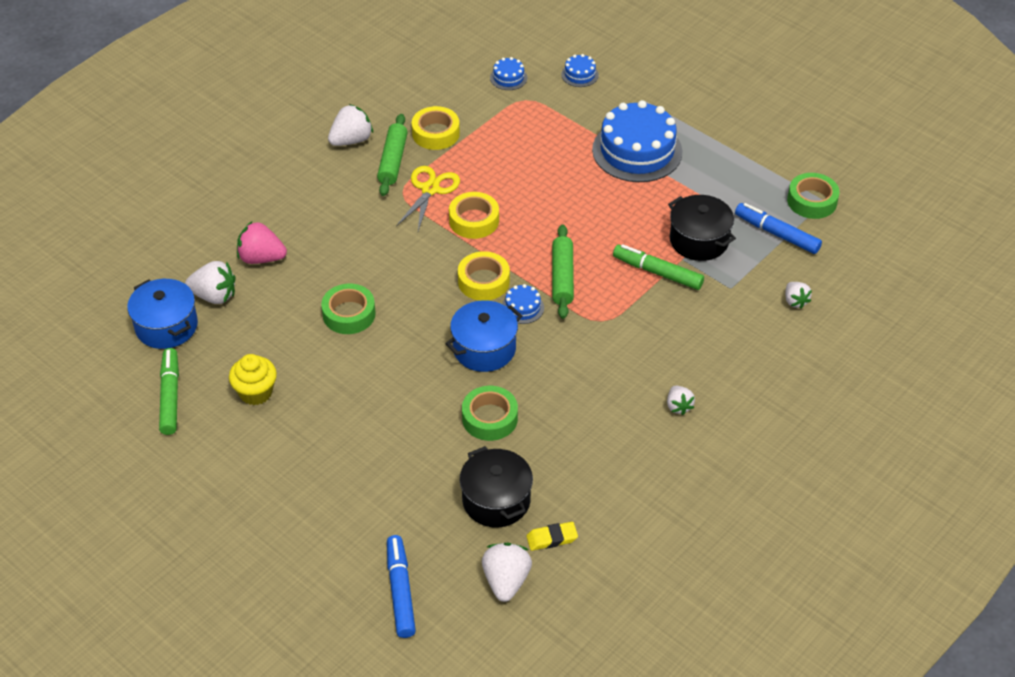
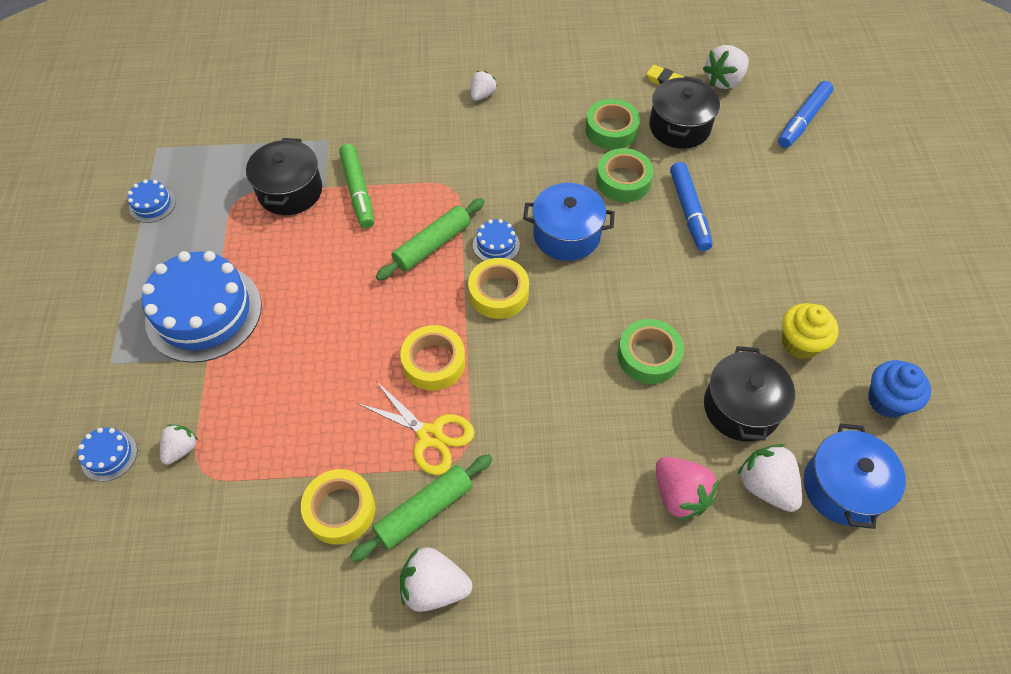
camera: 135 degrees left, 10 degrees up
green marker [159,348,179,435] -> blue cupcake [868,360,931,418]
yellow scissors [396,166,460,231] -> yellow scissors turned 120 degrees counterclockwise [357,381,474,475]
blue cake [490,57,527,90] -> blue cake moved to [127,179,176,223]
blue marker [735,203,822,254] -> blue marker moved to [670,162,713,251]
white strawberry [785,282,812,309] -> white strawberry moved to [160,424,198,465]
green tape [787,173,840,219] -> green tape moved to [585,99,640,150]
none -> black pot [704,346,795,441]

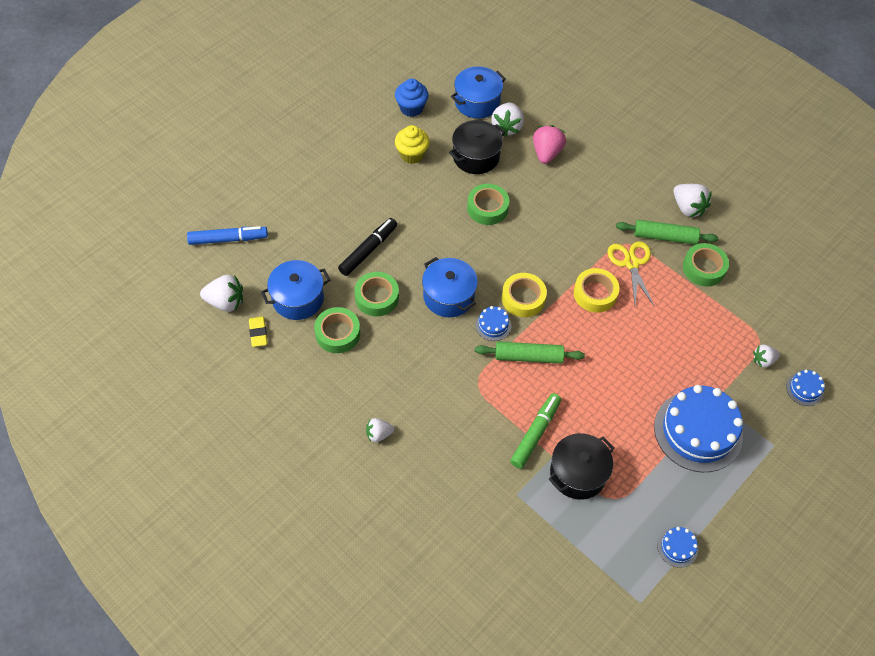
camera: 135 degrees left, 0 degrees up
yellow tape [301,469,375,545] -> green tape [683,243,729,286]
black pot [649,76,720,149] -> blue pot [261,260,330,320]
blue marker [670,162,713,251] -> black marker [338,218,397,276]

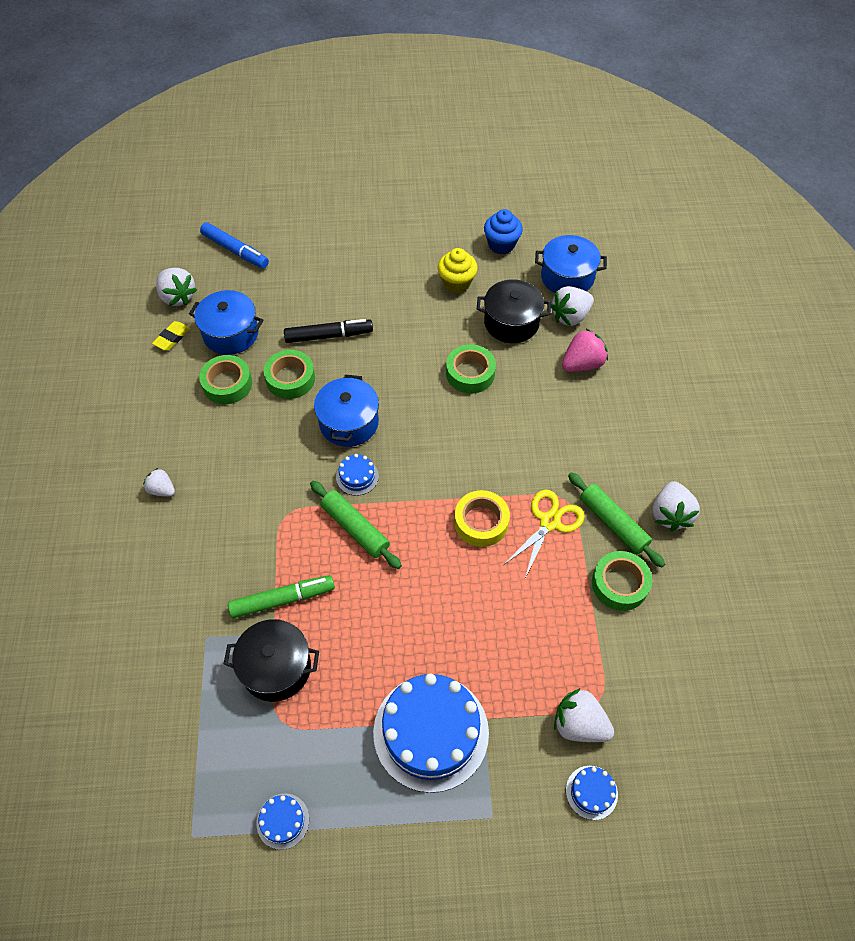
camera: 45 degrees right, 0 degrees up
yellow tape [502,273,547,317] -> none
white strawberry [753,344,780,368] -> white strawberry [554,688,614,742], size x1.62

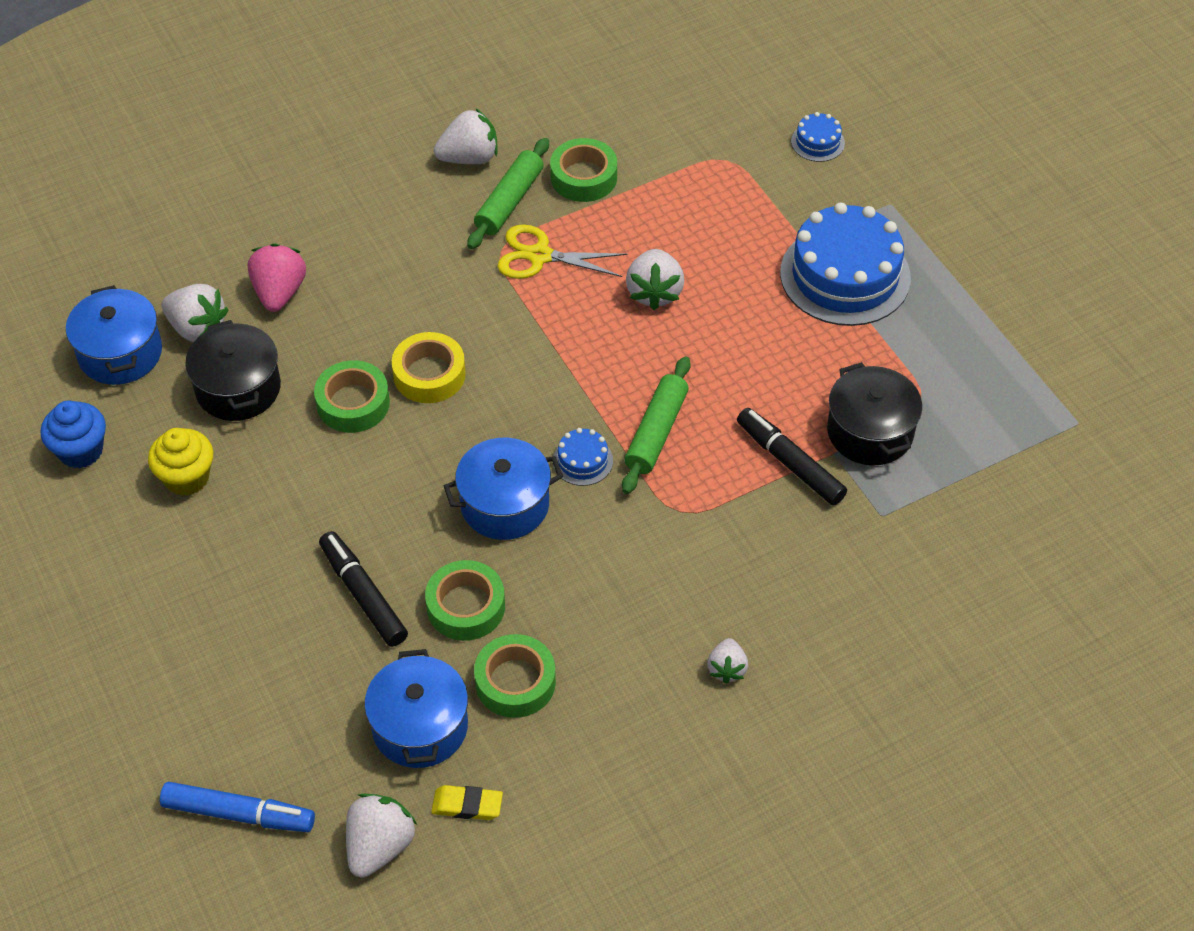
camera: 115 degrees left, 5 degrees down
blue marker [200,222,269,269] -> blue marker turned 90 degrees clockwise [160,782,315,832]
green marker [228,575,335,618] -> black marker [737,408,847,506]
blue cake [257,793,309,850] -> none
yellow tape [454,490,510,547] -> yellow tape moved to [392,332,466,403]
white strawberry [554,688,614,742] -> white strawberry moved to [626,249,684,310]
pink strawberry [562,328,608,372] -> pink strawberry turned 60 degrees clockwise [248,243,306,312]

